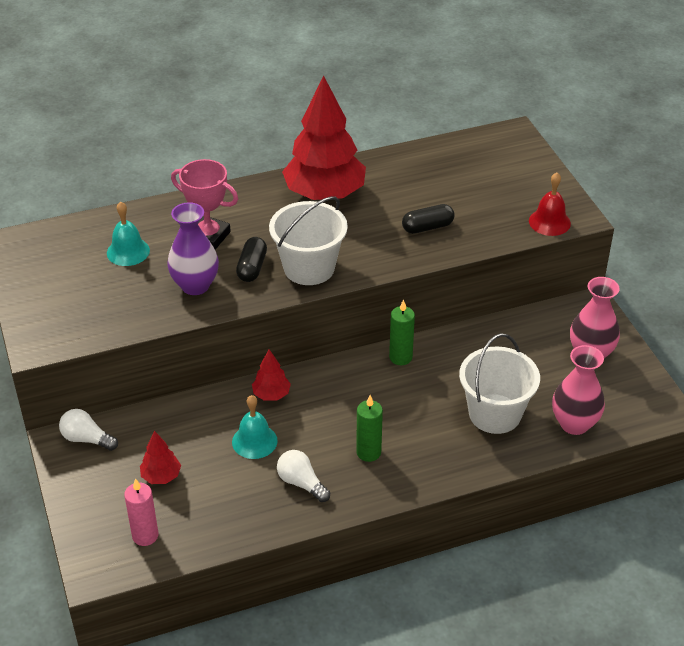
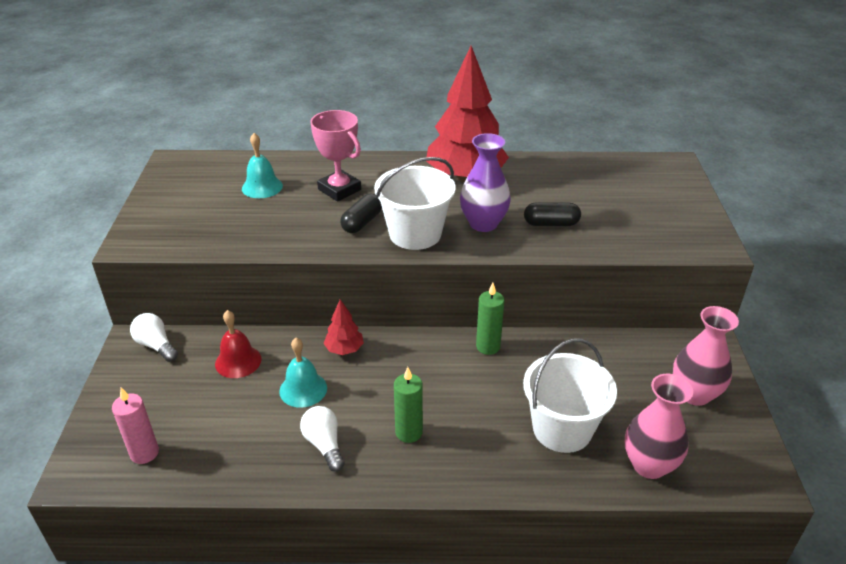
camera: 20 degrees right, 5 degrees down
red tree [140,431,181,484] -> none
purple vase [167,202,219,295] -> purple vase moved to [460,133,511,232]
red bell [529,173,571,236] -> red bell moved to [215,310,262,378]

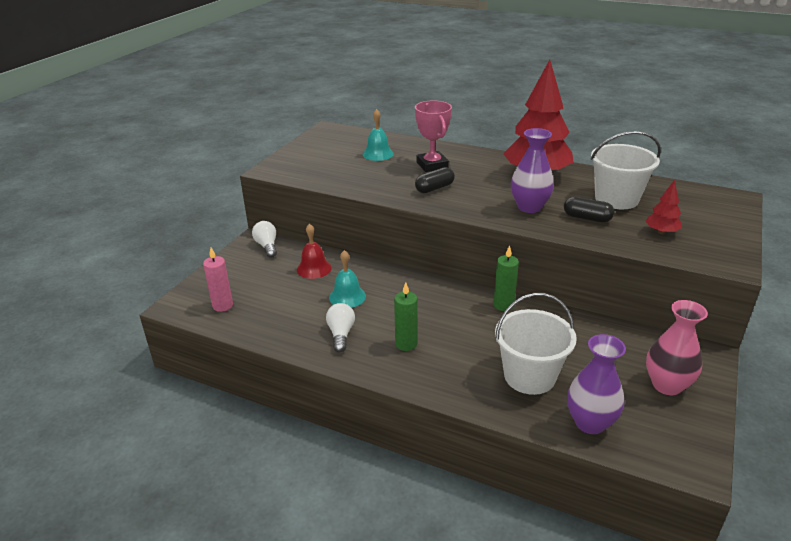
camera: 25 degrees right, 5 degrees down
red tree [323,299,364,355] -> red tree moved to [645,180,682,234]
white bucket [374,157,456,250] -> white bucket moved to [591,131,661,209]
pink vase [625,374,693,479] -> purple vase [567,334,626,434]

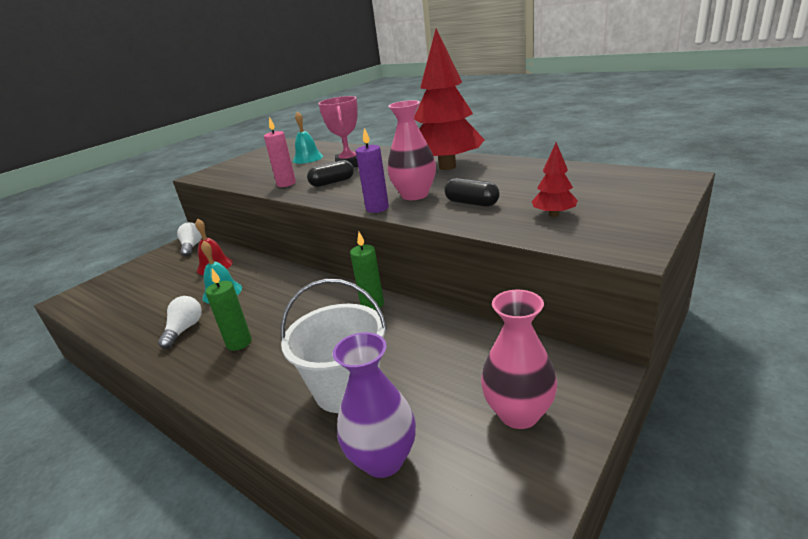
camera: 15 degrees right, 5 degrees down
pink candle [203,248,233,312] -> pink candle moved to [264,117,296,187]
purple vase [511,128,554,213] -> pink vase [388,100,436,200]
white bucket [591,131,661,209] -> none
none -> purple candle [356,128,389,213]

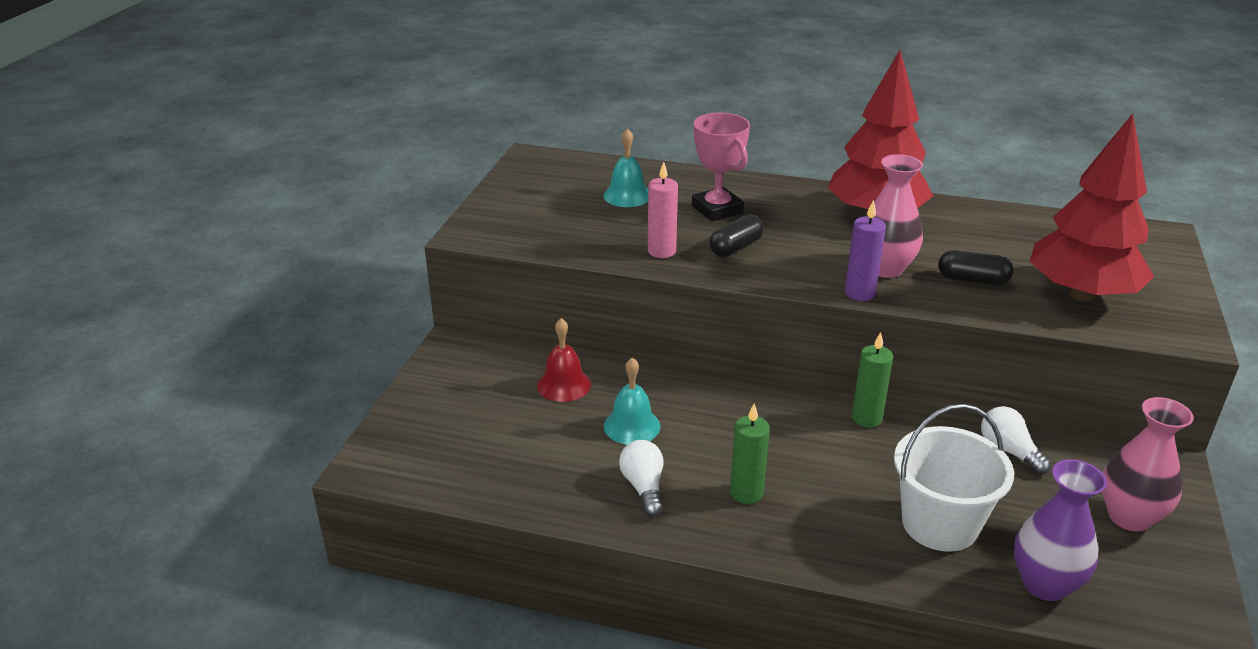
camera: 25 degrees left, 5 degrees up
white light bulb [177,222,202,256] -> white light bulb moved to [981,406,1051,475]
red tree [532,142,578,217] -> red tree [1030,113,1154,302], size x2.31

